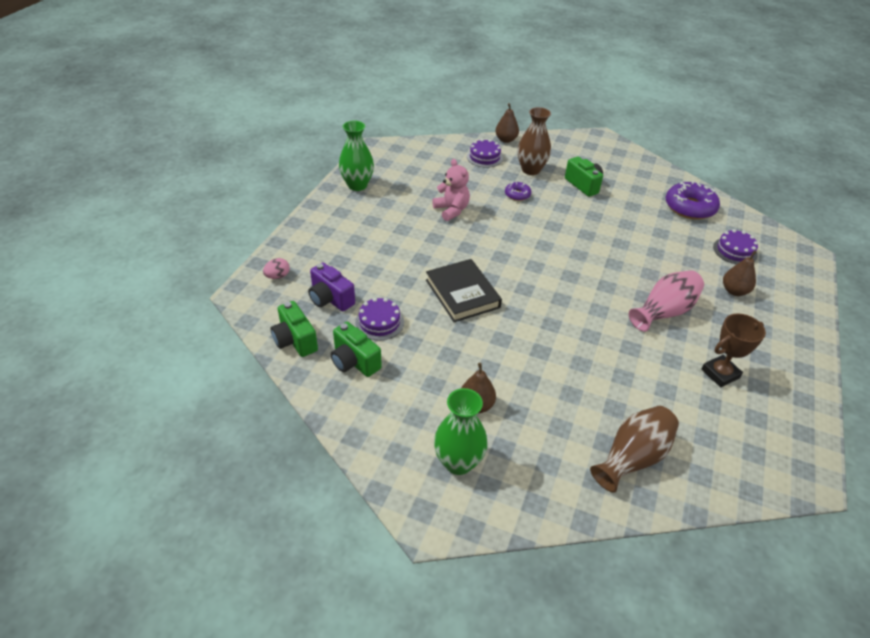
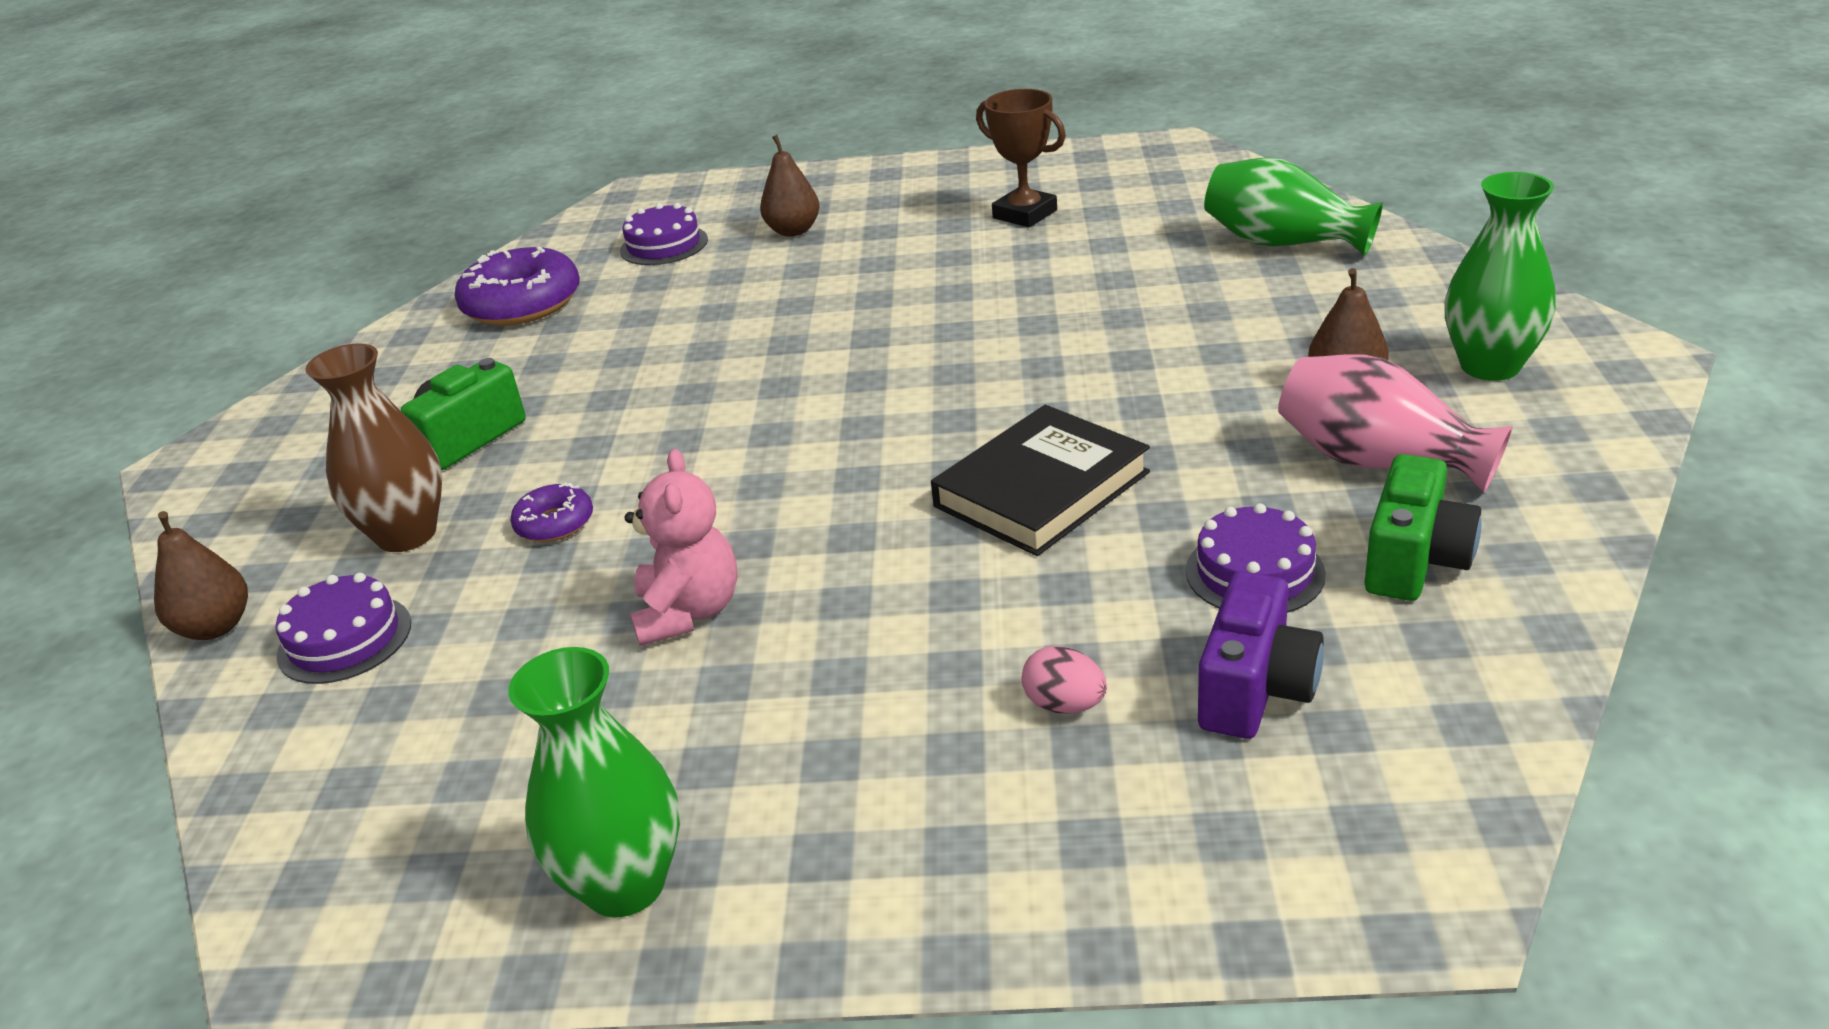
camera: 105 degrees left, 10 degrees down
pink egg [263,258,290,279] -> pink egg moved to [1022,646,1107,714]
green camera [271,301,318,357] -> none
pink teddy bear [432,159,470,221] -> pink teddy bear turned 135 degrees clockwise [625,449,738,646]
brown vase [590,406,679,493] -> green vase [1204,157,1383,256]
pink vase [629,270,704,332] -> pink vase moved to [1278,354,1513,493]

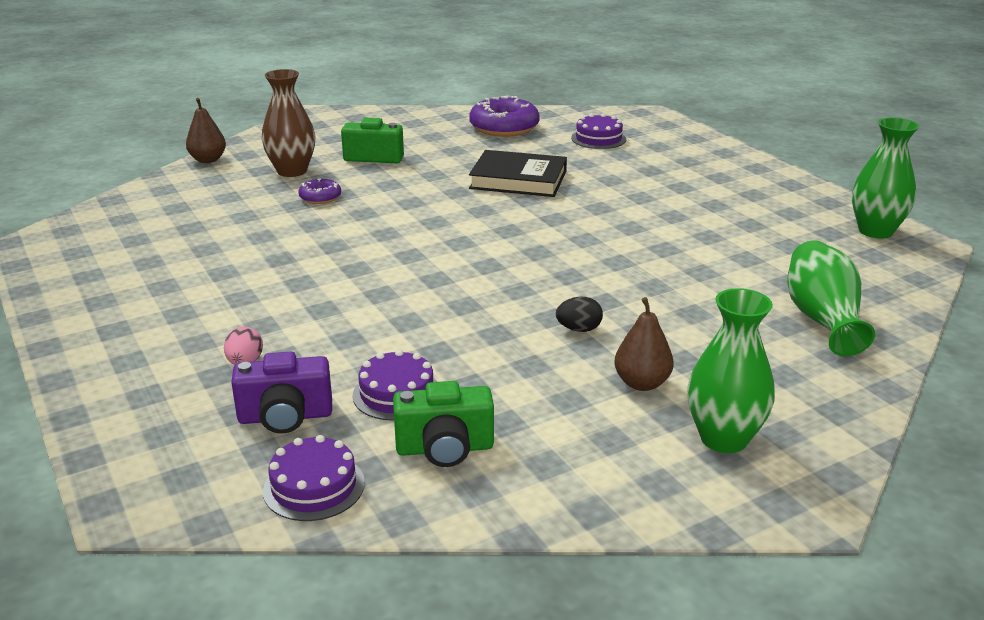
camera: 55 degrees right, 5 degrees down
purple cake [276,573,411,684] -> purple cake moved to [263,435,365,521]
green vase [508,647,680,918] -> green vase moved to [852,117,919,239]
pink teddy bear [625,449,738,646] -> none
brown pear [760,135,819,237] -> none
black book [931,405,1150,556] -> black book moved to [469,150,567,197]
brown trophy [976,89,1066,227] -> none
pink vase [1278,354,1513,493] -> none
none -> black egg [556,297,603,332]

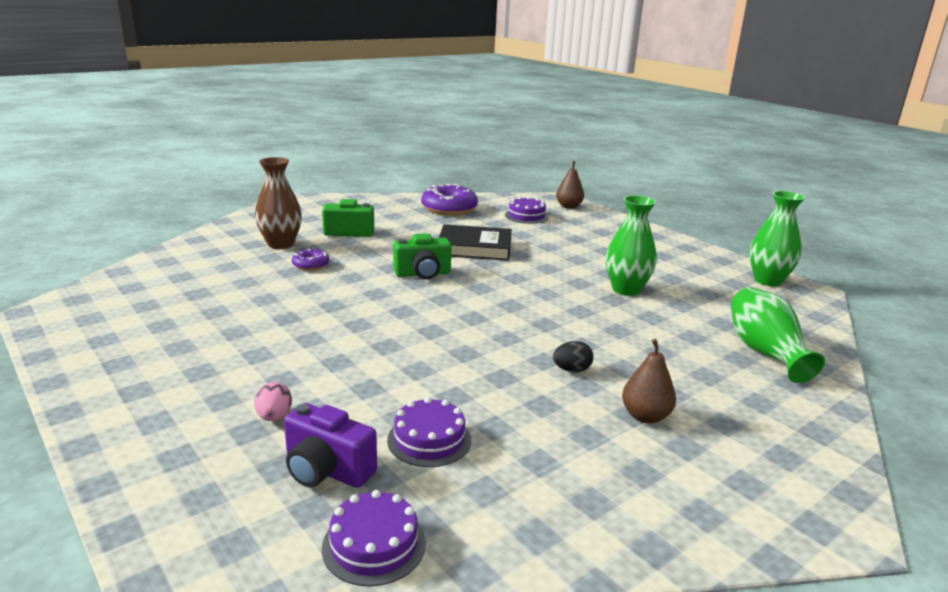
camera: 10 degrees left, 5 degrees down
brown pear [186,98,226,163] -> brown pear moved to [556,161,584,209]
purple camera [231,351,332,433] -> purple camera turned 45 degrees clockwise [284,403,377,488]
green camera [393,381,494,467] -> green camera moved to [393,233,452,279]
green vase [687,288,775,453] -> green vase moved to [606,195,657,296]

